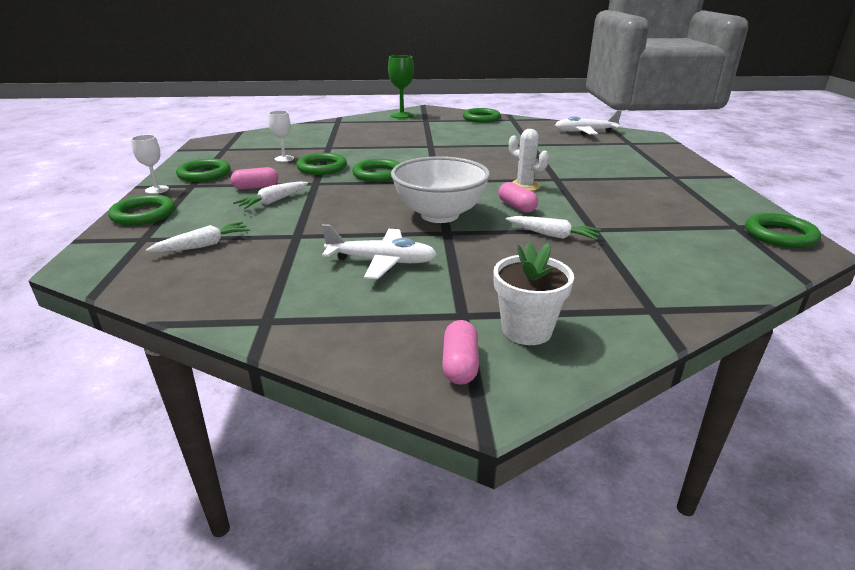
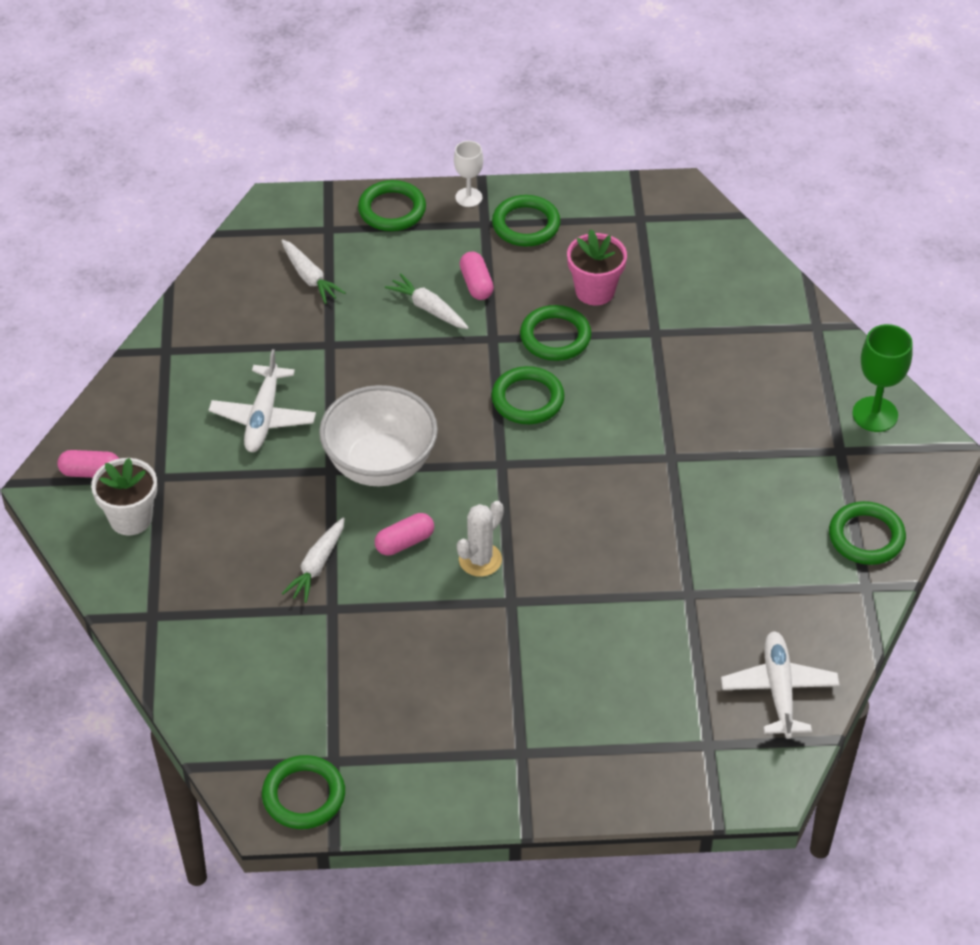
camera: 90 degrees right, 20 degrees up
white goblet [268,110,294,162] -> pink flower pot [567,229,627,305]

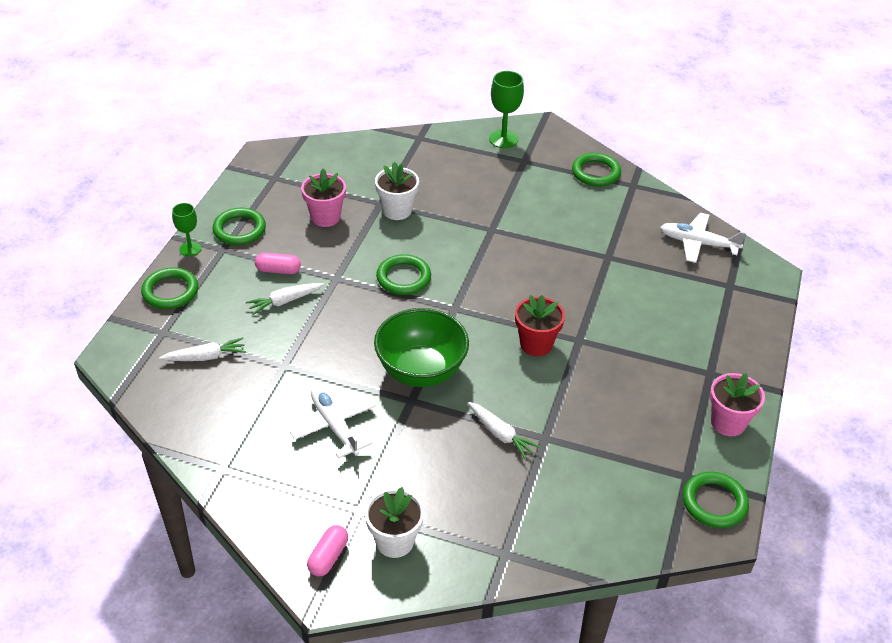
camera: 70 degrees left, 5 degrees down
white plane [209,349,316,452] -> white plane turned 150 degrees counterclockwise [290,386,377,458]
white bowl [319,385,438,486] -> green bowl [374,308,469,387]
pink capsule [375,513,434,556] -> none
white goblet [454,141,483,207] -> green goblet [172,203,201,257]
white cactus [457,501,504,577] -> red flower pot [515,295,565,356]
green ring [520,305,592,361] -> none
none -> white flower pot [375,162,419,220]
none -> pink flower pot [710,373,765,436]

